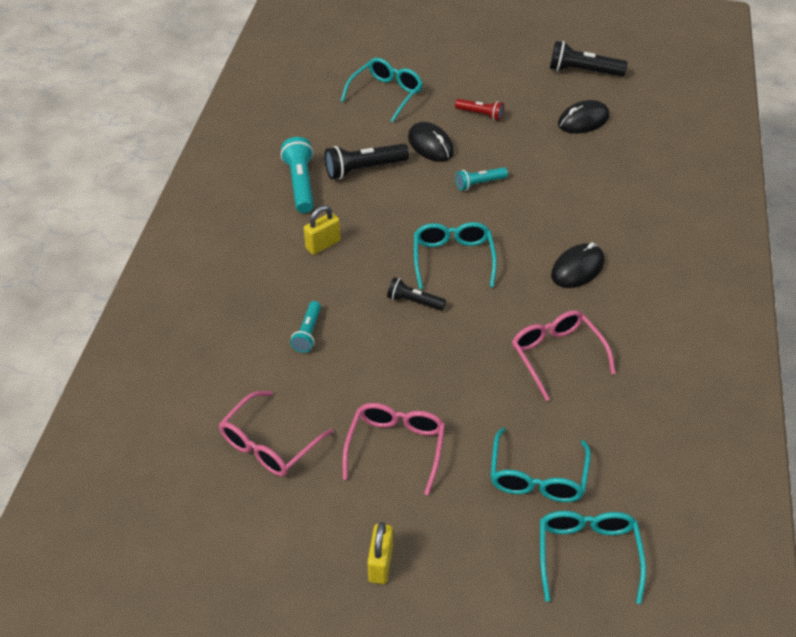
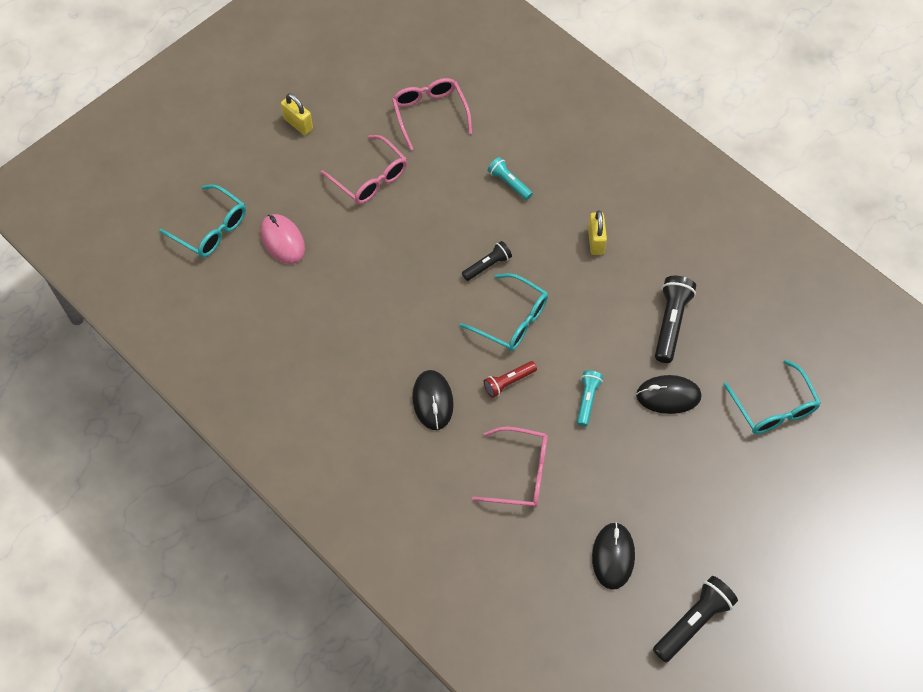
camera: 125 degrees right, 15 degrees up
turquoise flashlight [280,137,314,213] -> none
red flashlight [455,99,504,121] -> red flashlight moved to [484,361,537,398]
turquoise glasses [490,427,591,502] -> pink mouse [261,214,305,264]
pink glasses [512,310,616,401] -> pink glasses moved to [472,426,548,507]

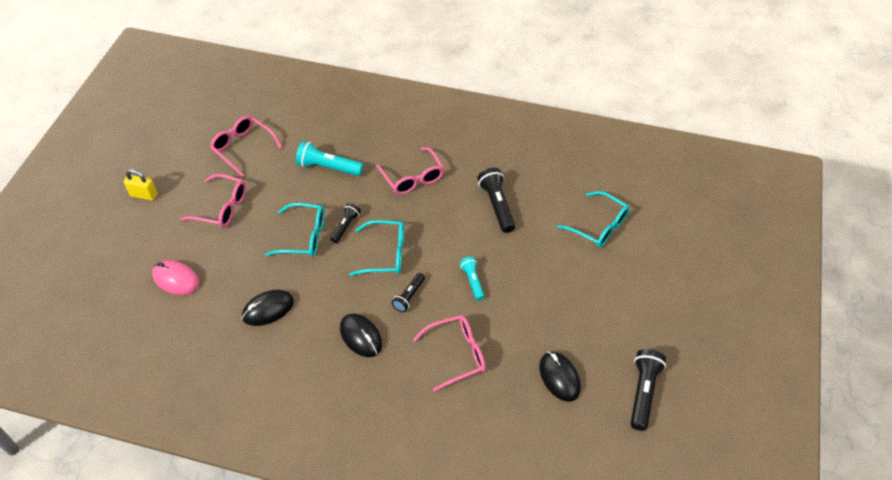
camera: 30 degrees left, 10 degrees down
turquoise glasses [159,184,246,257] -> turquoise glasses moved to [265,203,325,257]
red flashlight [484,361,537,398] -> black flashlight [392,273,425,312]
turquoise flashlight [487,157,533,200] -> turquoise flashlight [296,141,363,176], size x1.62
yellow padlock [588,210,607,255] -> pink glasses [376,147,444,195]
black mouse [636,375,701,414] -> black mouse moved to [242,290,294,326]

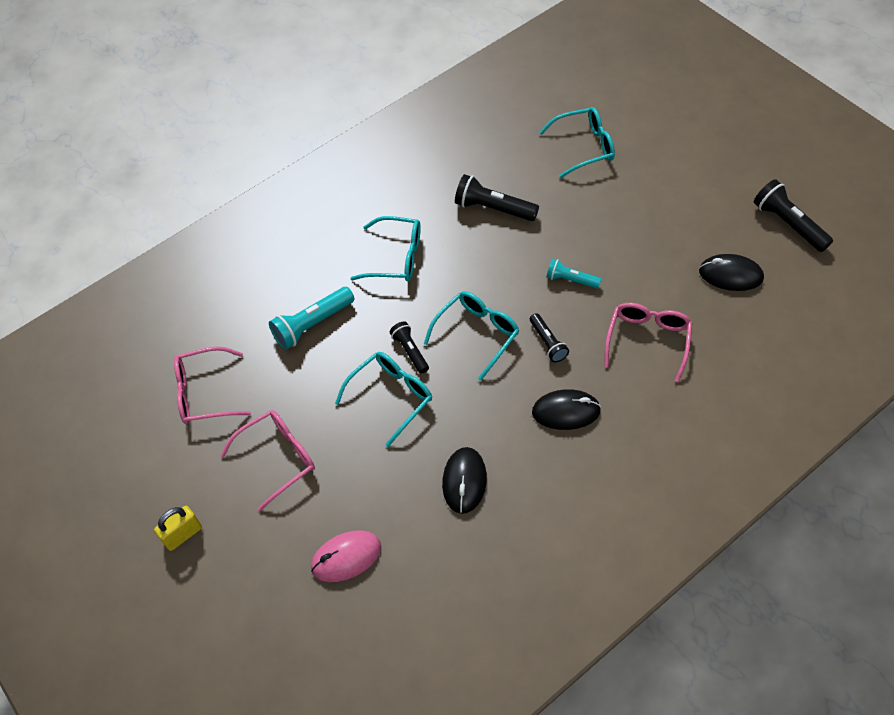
camera: 50 degrees left, 5 degrees up
pink glasses [376,147,444,195] -> turquoise glasses [350,216,421,281]

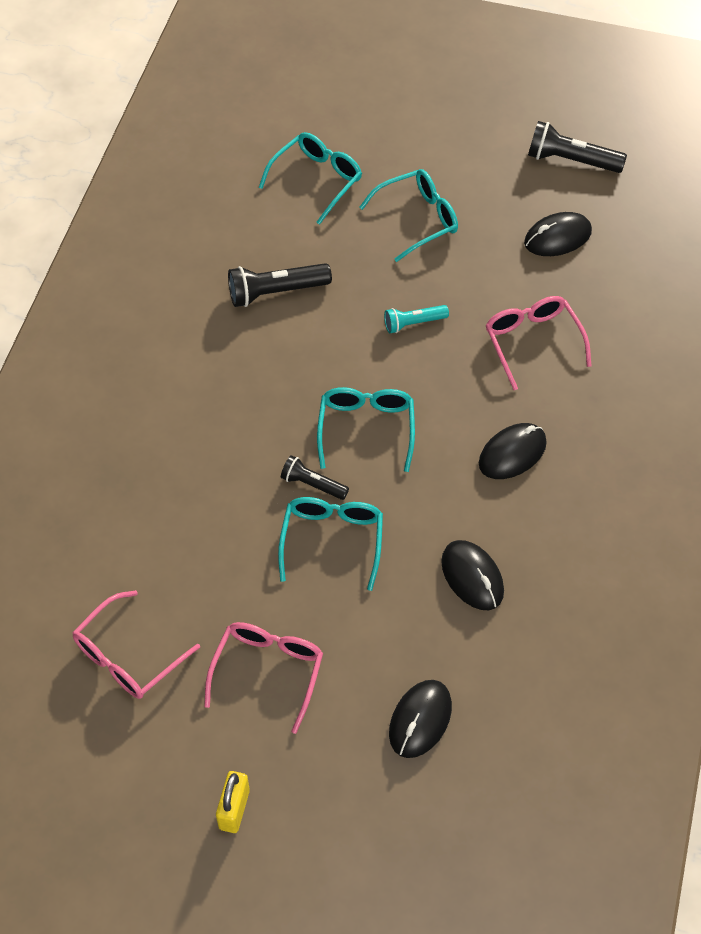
camera: 40 degrees left, 0 degrees up
turquoise flashlight [269,287,355,350] -> none
pink mouse [311,530,381,582] -> black mouse [389,680,452,758]
turquoise glasses [350,216,421,281] -> turquoise glasses moved to [359,169,458,262]
black flashlight [530,313,569,362] -> none

